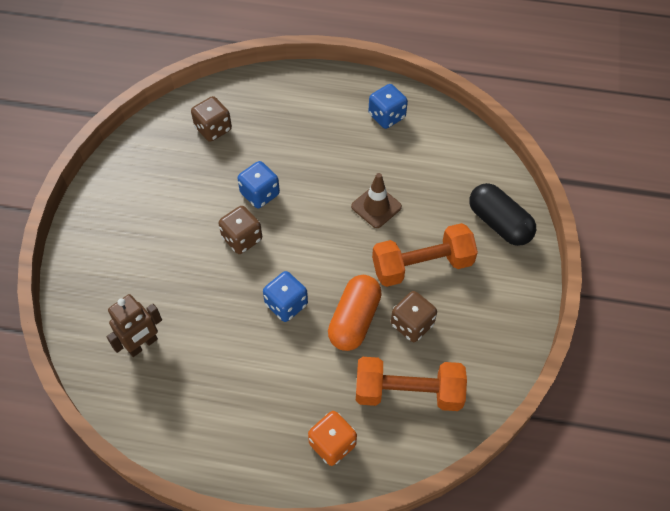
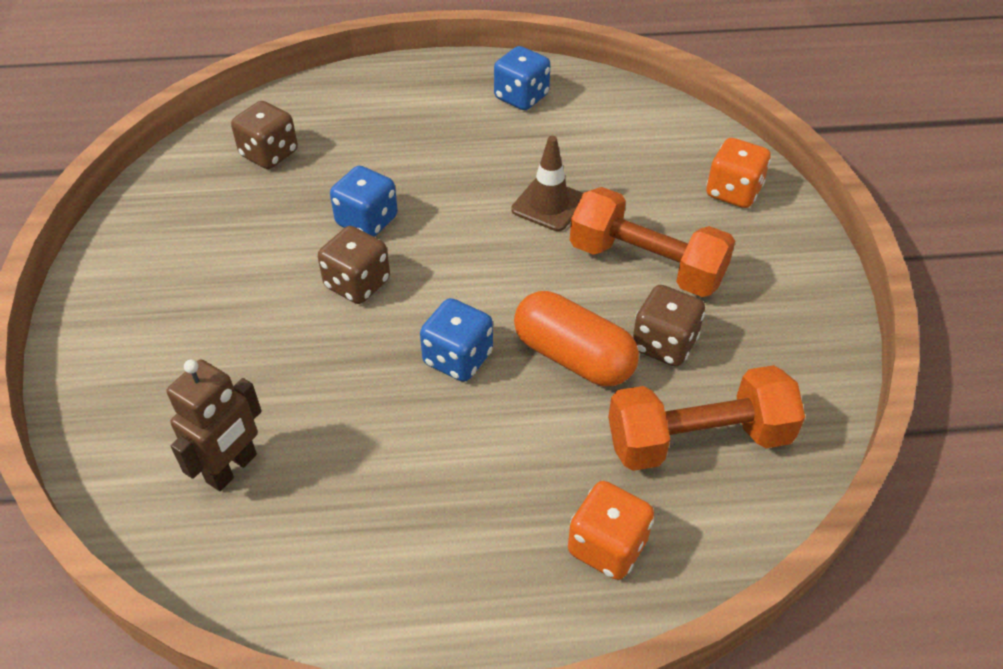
camera: 15 degrees left, 10 degrees down
orange capsule [328,275,382,351] -> orange capsule turned 60 degrees counterclockwise [514,291,639,386]
orange dumbbell [372,223,478,287] -> orange dumbbell turned 60 degrees clockwise [570,187,735,297]
black capsule [469,183,536,246] -> orange dice [706,138,771,208]

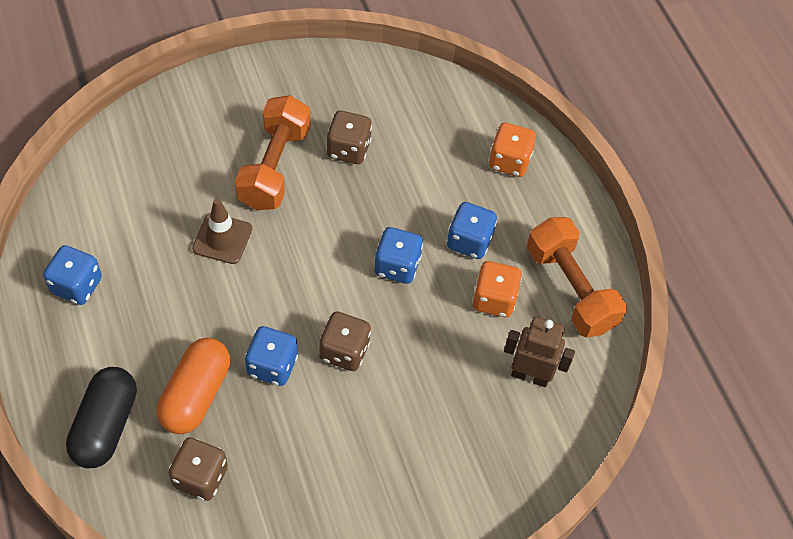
camera: 110 degrees left, 10 degrees up
orange capsule [514,291,639,386] -> orange capsule moved to [157,338,230,434]
orange dumbbell [608,365,805,471] -> orange dumbbell moved to [527,217,627,338]
orange dice [706,138,771,208] -> orange dice moved to [472,261,522,317]
none -> black capsule [66,367,137,468]
none -> blue dice [447,202,497,259]

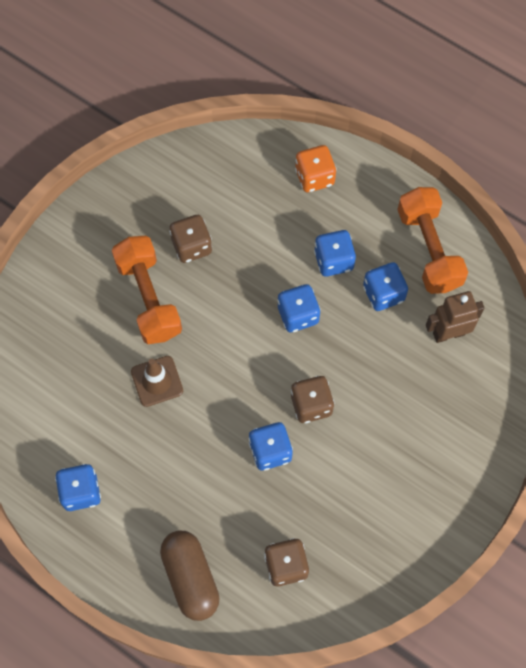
camera: 30 degrees left, 10 degrees up
black capsule [66,367,137,468] -> brown capsule [160,530,219,621]
orange capsule [157,338,230,434] -> none
orange dice [472,261,522,317] -> blue dice [363,262,408,311]
orange dumbbell [527,217,627,338] -> orange dumbbell turned 45 degrees clockwise [397,187,468,294]

